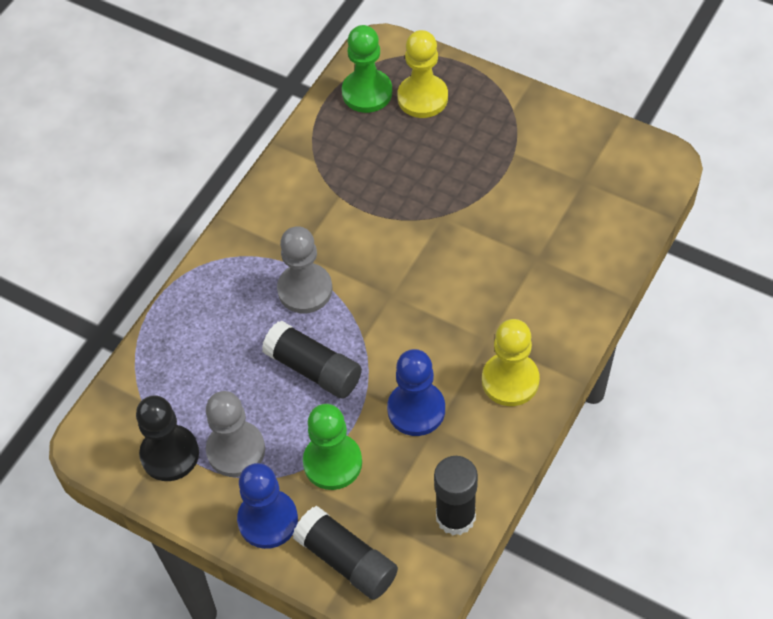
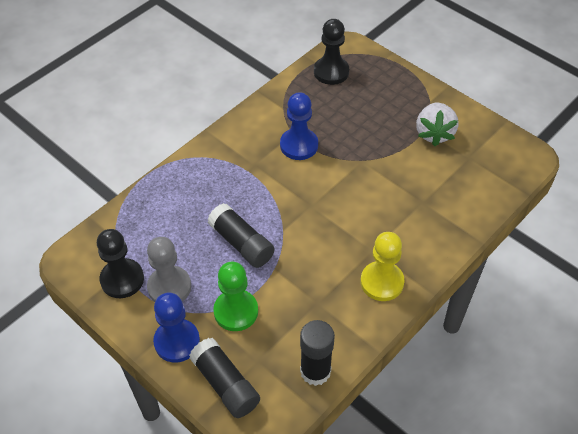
camera: 10 degrees right, 5 degrees down
grey pawn [277,226,333,313] -> none
green pawn [342,25,392,113] -> black pawn [314,19,349,85]
blue pawn [387,349,445,436] -> blue pawn moved to [280,92,318,160]
yellow pawn [397,30,448,118] -> none
none -> white strawberry [416,102,458,146]

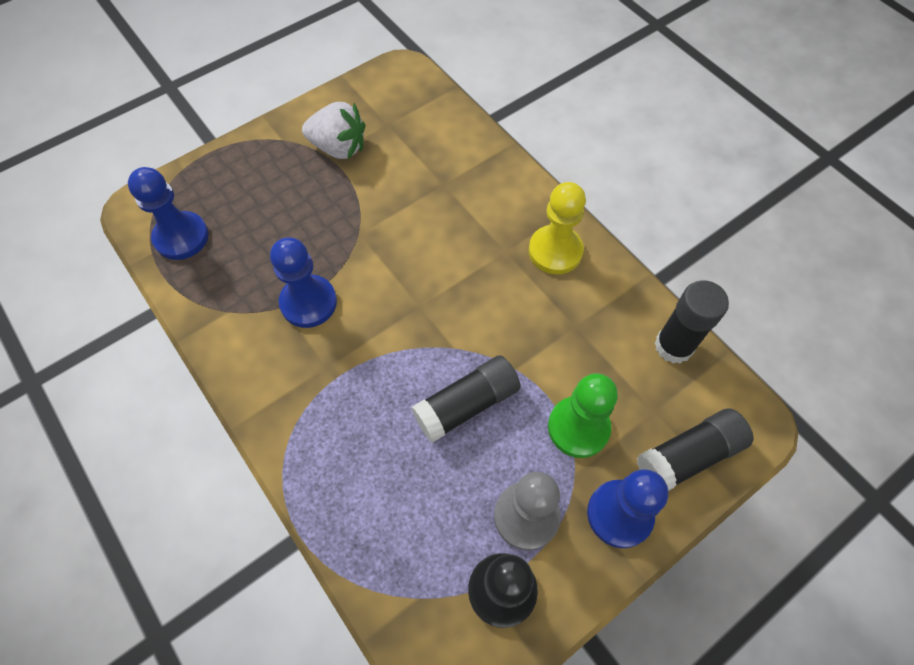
camera: 80 degrees left, 10 degrees up
black pawn [314,19,349,85] -> blue pawn [128,167,209,260]

